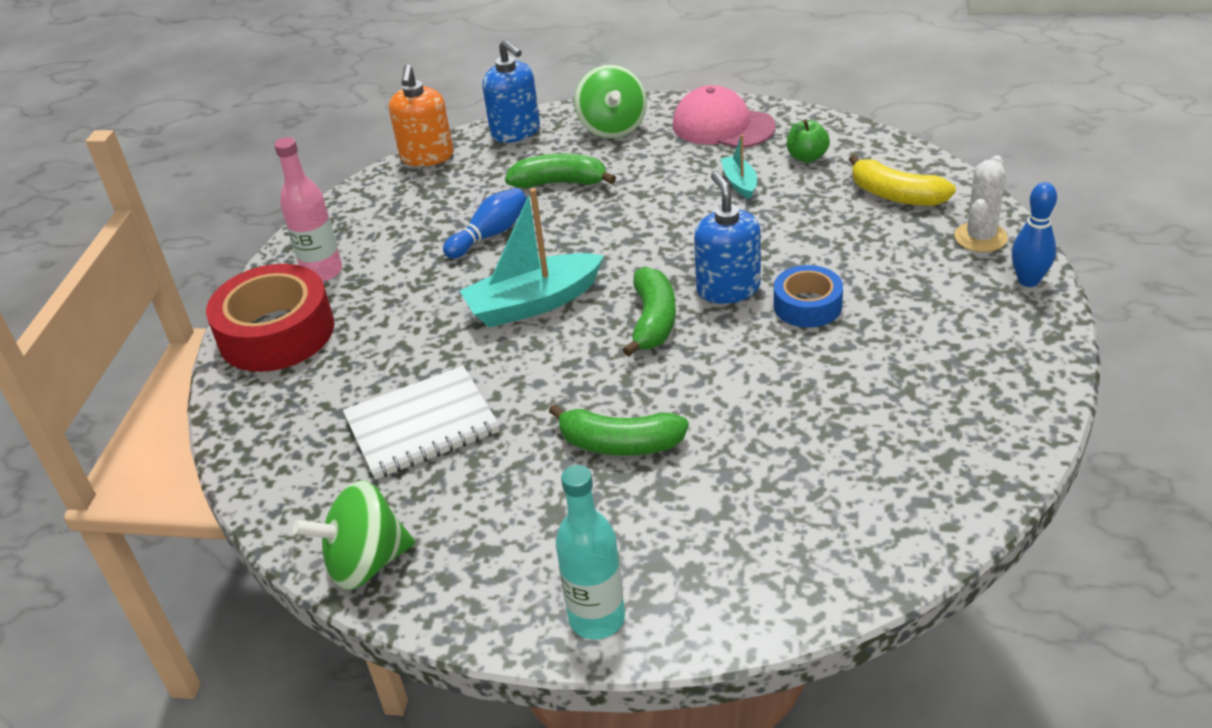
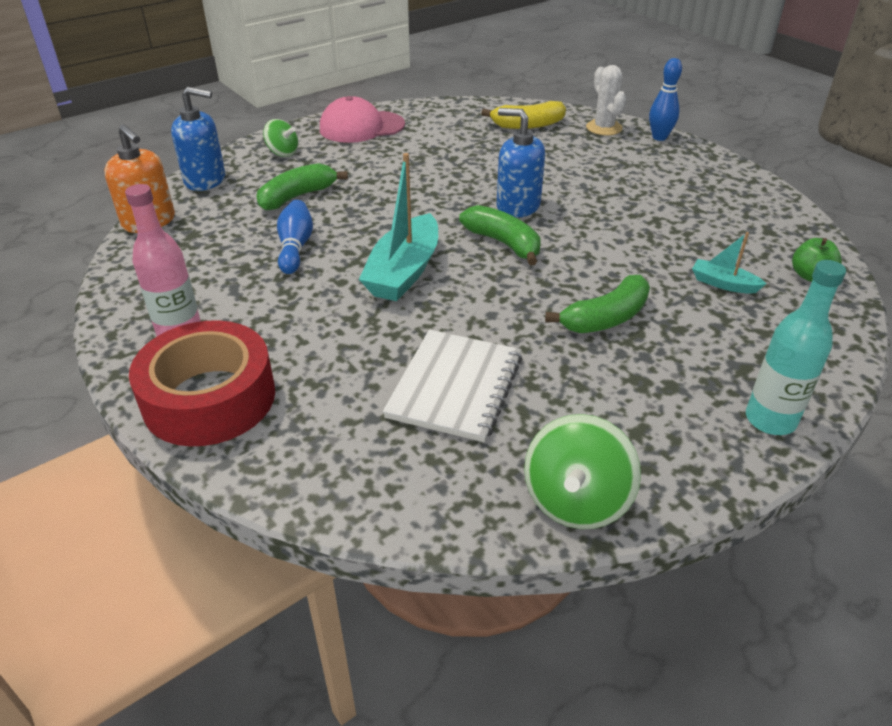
camera: 50 degrees left, 0 degrees up
green spinning top [574,65,647,139] -> green spinning top [263,119,298,157], size x0.62
turquoise boat [721,135,757,199] -> turquoise boat moved to [692,232,766,294]
blue tape [774,265,843,328] -> none
green apple [787,119,830,163] -> green apple moved to [792,238,842,282]

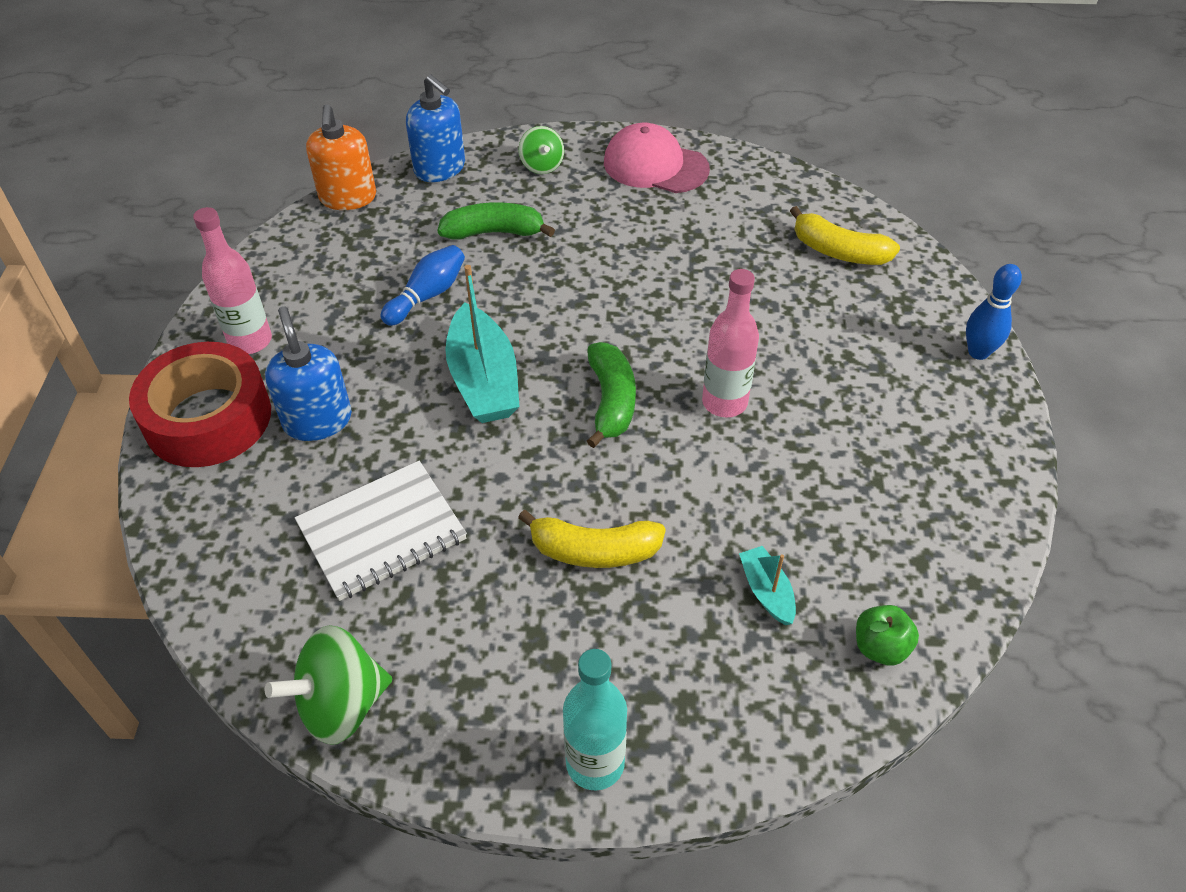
camera: 40 degrees right, 10 degrees up
turquoise boat [359,153,438,301] -> turquoise boat turned 75 degrees counterclockwise [445,265,520,423]
blue soap dispenser [497,108,545,218] -> blue soap dispenser moved to [265,306,352,441]
green banana [545,275,650,333] -> yellow banana [518,510,666,568]
white cactus [586,65,626,136] -> none
none -> pink bottle [702,269,759,418]

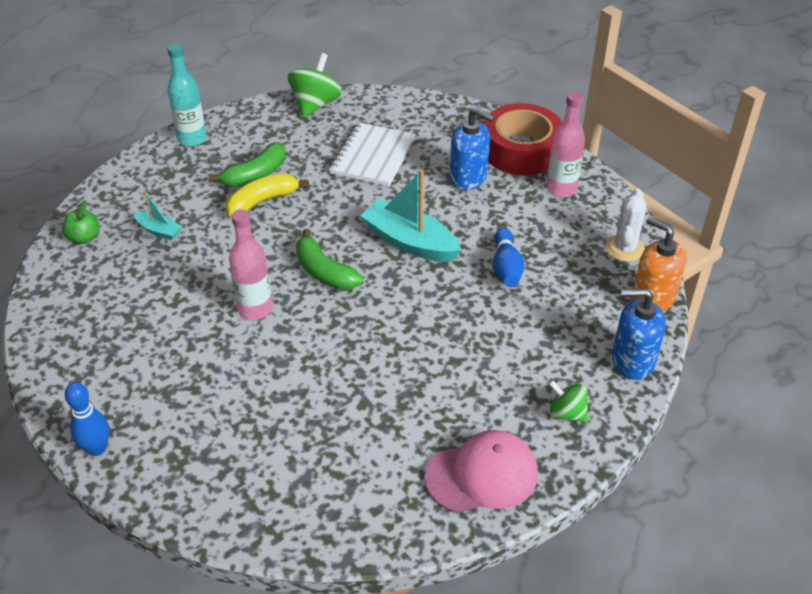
camera: 140 degrees right, 5 degrees down
green banana [438,202,555,240] -> green banana moved to [209,142,286,187]
yellow banana [790,206,900,265] -> none
none -> white cactus [605,189,646,262]

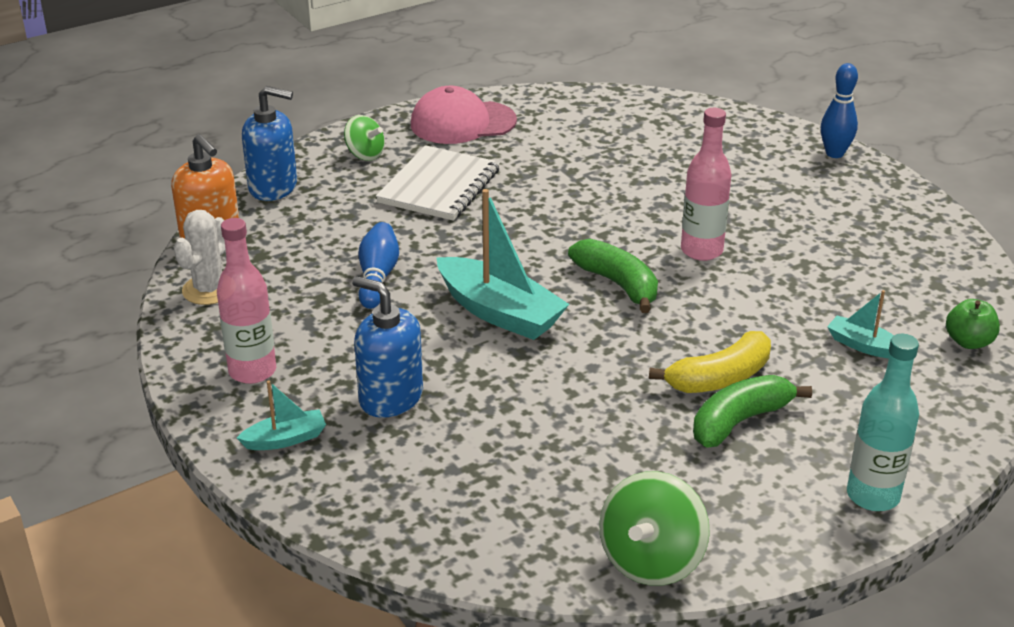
camera: 175 degrees left, 10 degrees down
white notebook [329,122,416,186] -> white notebook moved to [376,145,500,221]
red tape [484,103,562,175] -> turquoise boat [237,381,326,450]

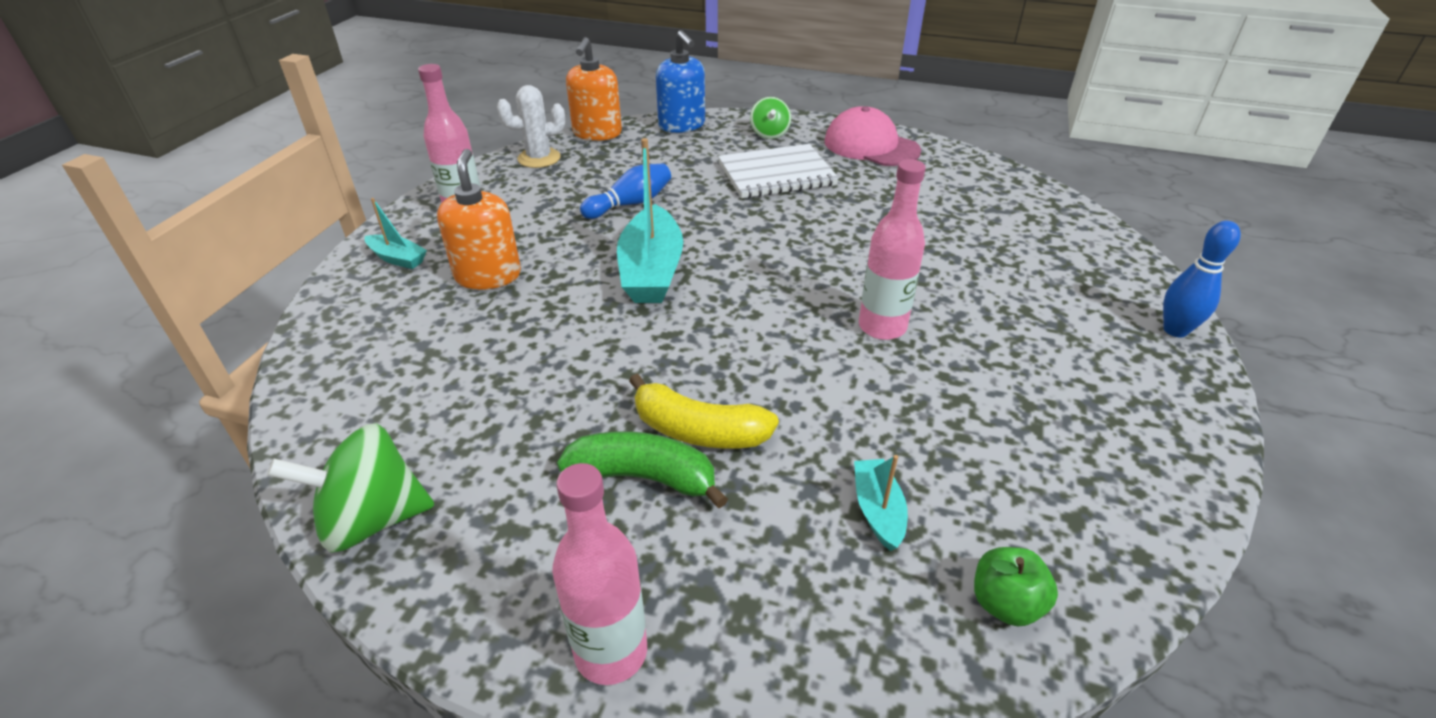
camera: 50 degrees right, 5 degrees up
blue soap dispenser [352,276,423,418] -> orange soap dispenser [437,149,521,290]
green banana [568,239,658,313] -> none
turquoise bottle [847,334,919,511] -> pink bottle [552,463,647,685]

